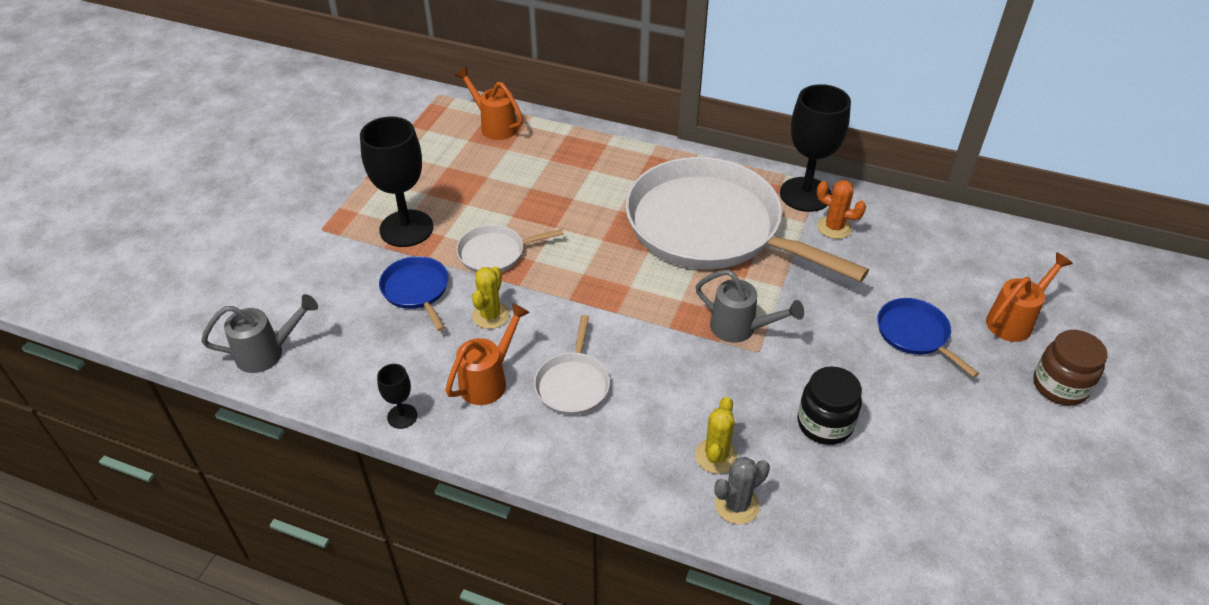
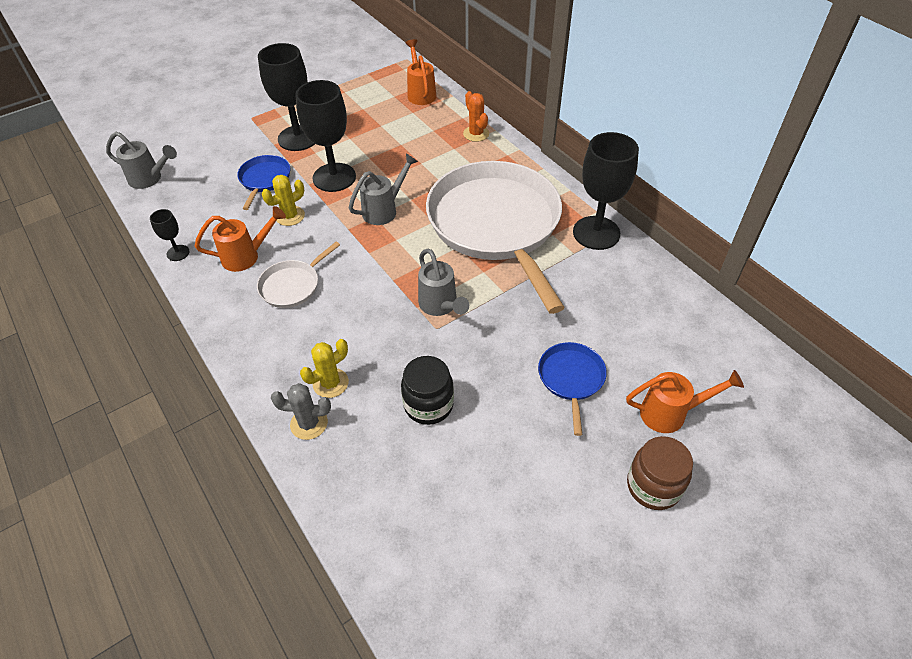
camera: 35 degrees right, 5 degrees up
white pan [456,225,564,272] -> black goblet [295,80,356,192]
orange cactus [817,180,866,239] -> orange cactus moved to [463,91,489,142]
none -> grey watering can [349,153,418,225]

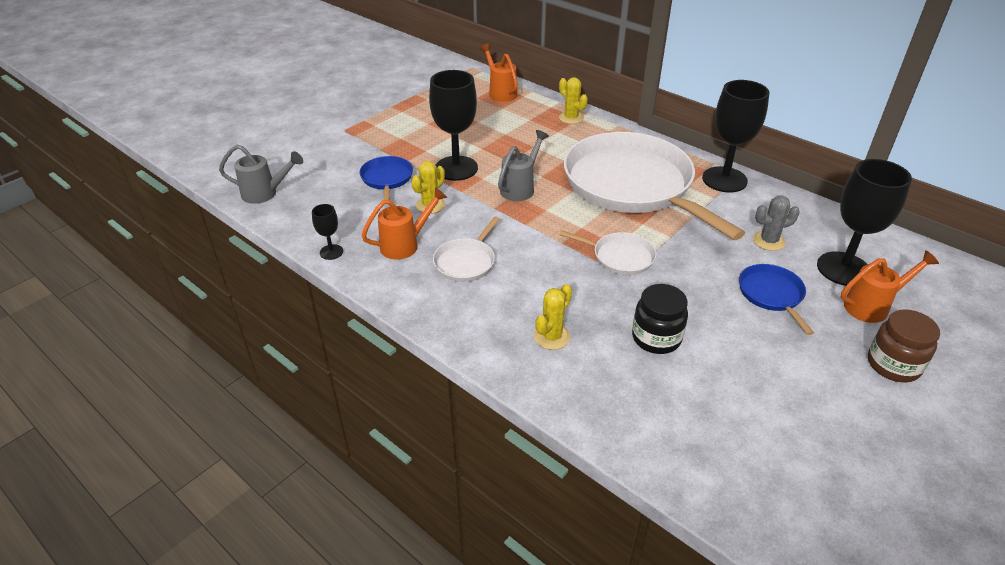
camera: 15 degrees left, 10 degrees down
black goblet [258,43,315,151] -> black goblet moved to [817,159,912,286]
grey cactus [271,383,331,440] -> grey cactus moved to [753,195,800,251]
grey watering can [418,249,469,316] -> white pan [559,230,657,275]
orange cactus [463,91,489,142] -> yellow cactus [559,77,588,124]

